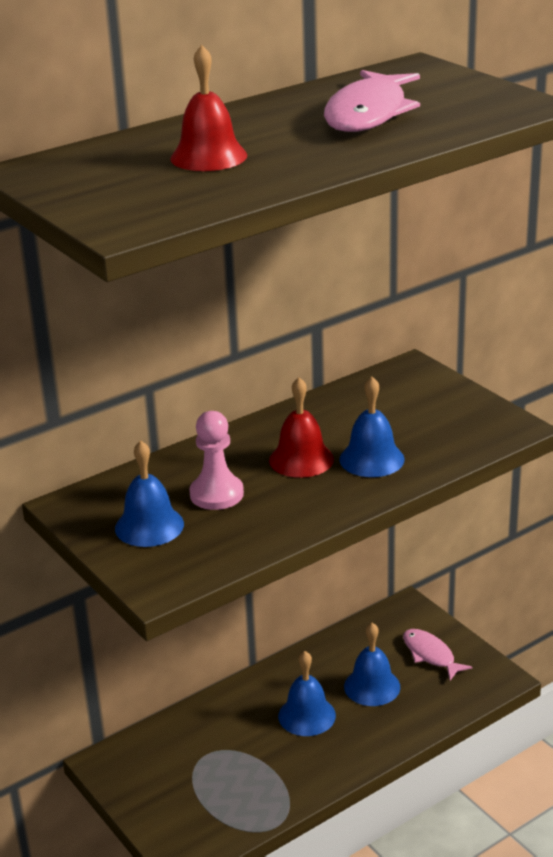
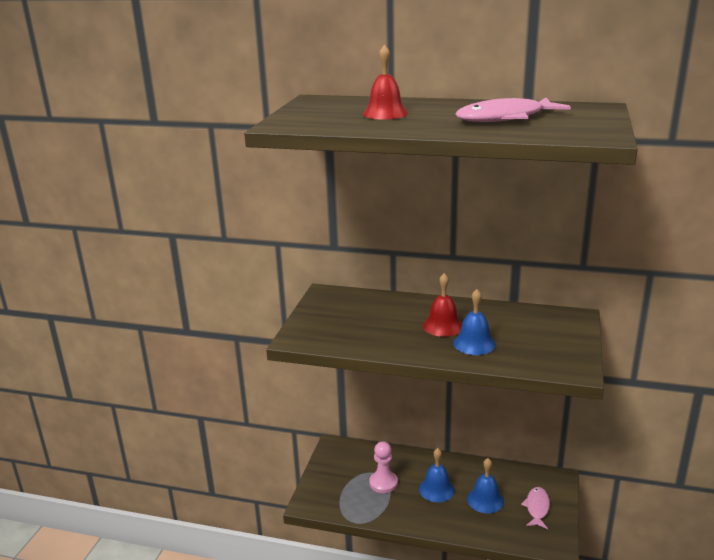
camera: 50 degrees right, 5 degrees down
blue bell [115,440,184,547] -> none
pink pawn [189,411,244,510] -> pink pawn moved to [369,441,398,493]

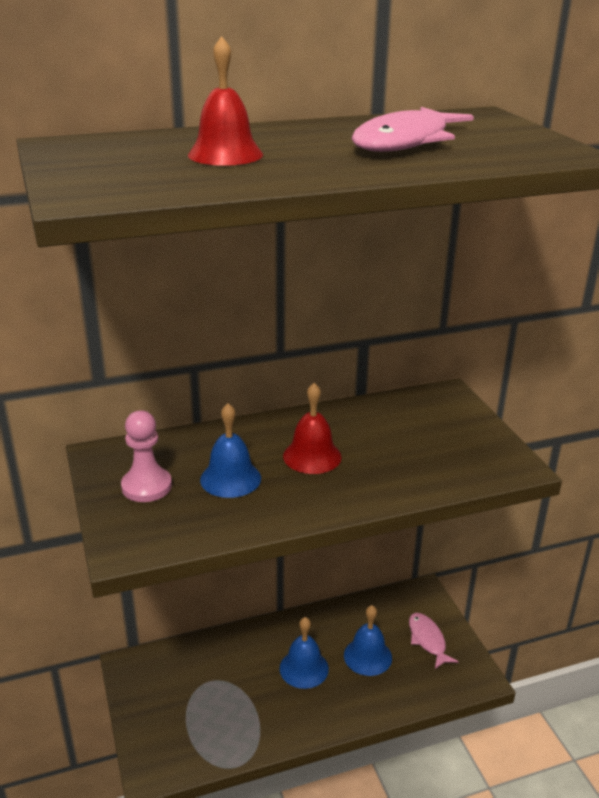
camera: 35 degrees left, 5 degrees up
pink pawn [369,441,398,493] -> pink pawn moved to [121,410,172,502]
blue bell [453,289,496,355] -> blue bell moved to [200,403,261,498]

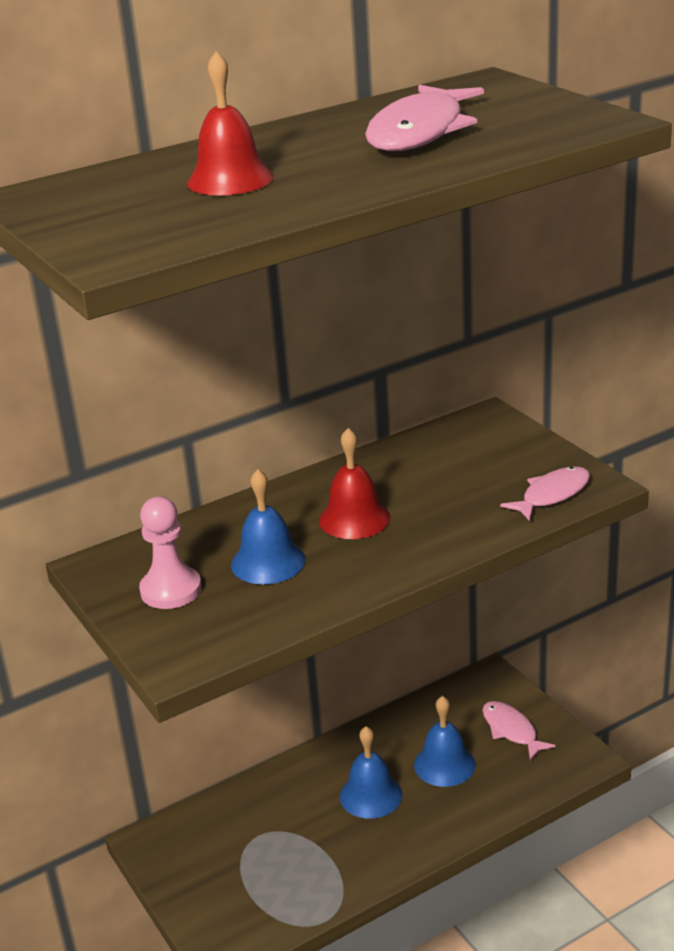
camera: 10 degrees left, 0 degrees up
none -> pink fish [500,466,590,521]

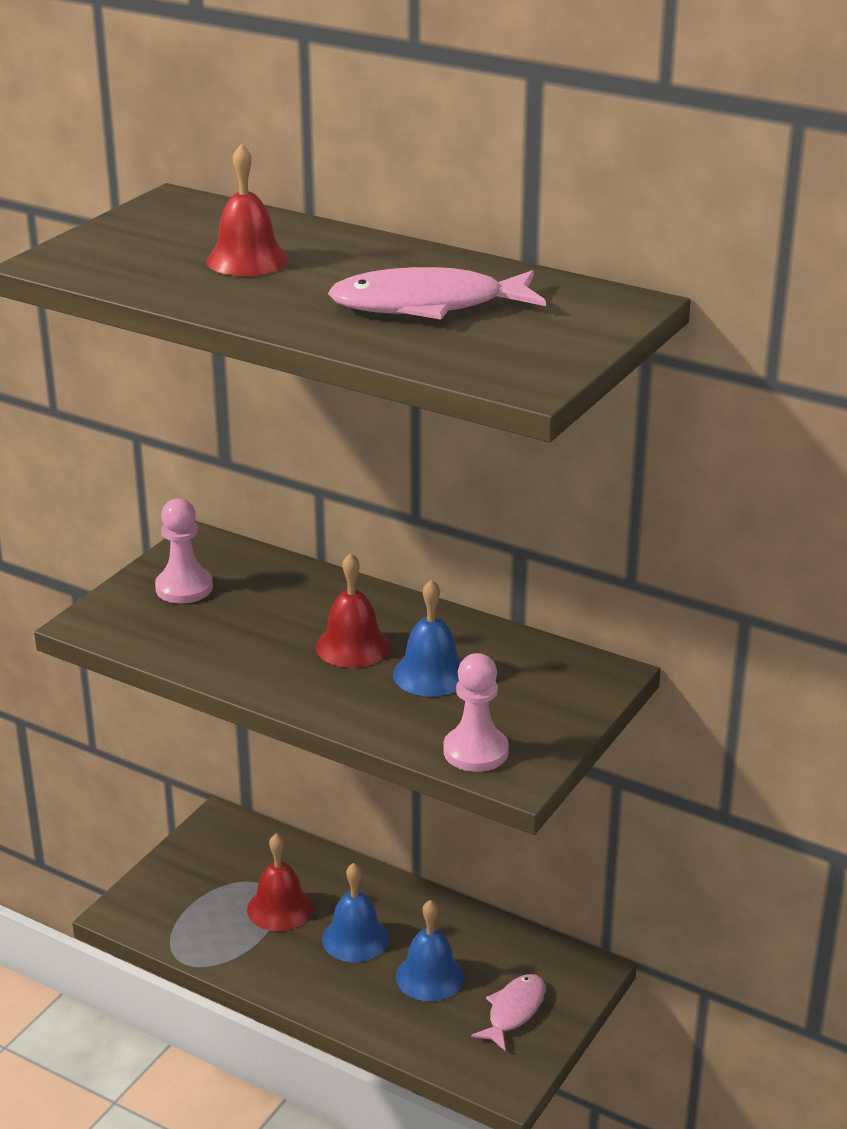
camera: 60 degrees right, 0 degrees up
blue bell [231,469,305,584] -> blue bell moved to [393,579,461,697]
pink fish [500,466,590,521] -> pink pawn [443,653,509,772]
none -> red bell [247,834,313,931]

